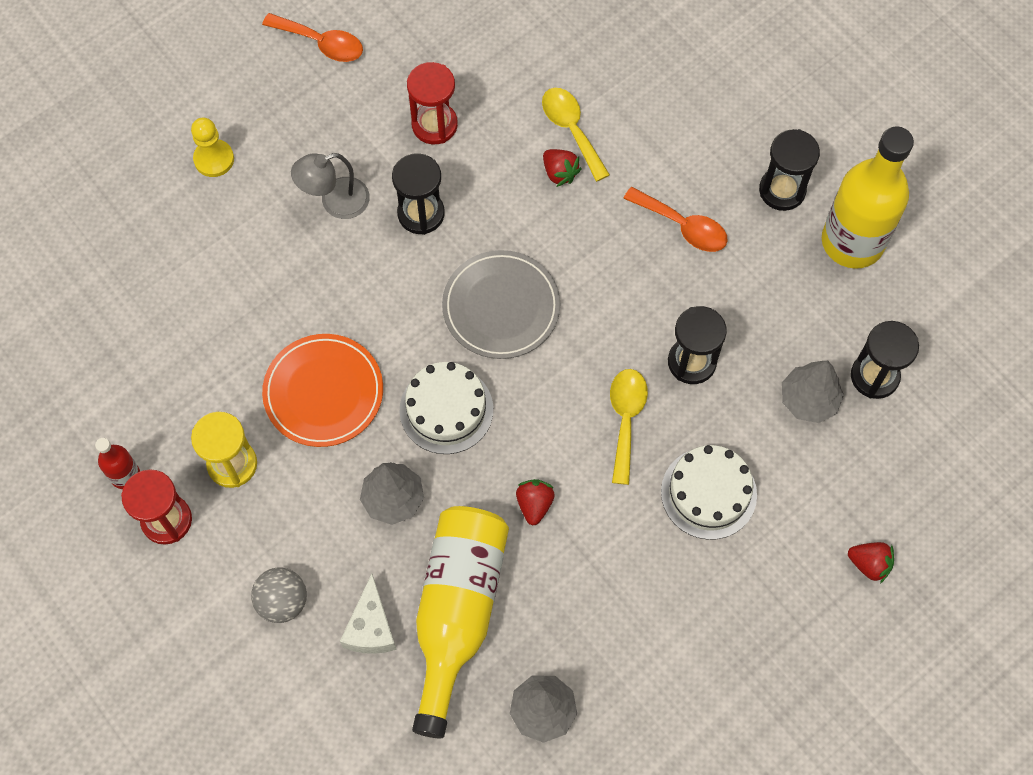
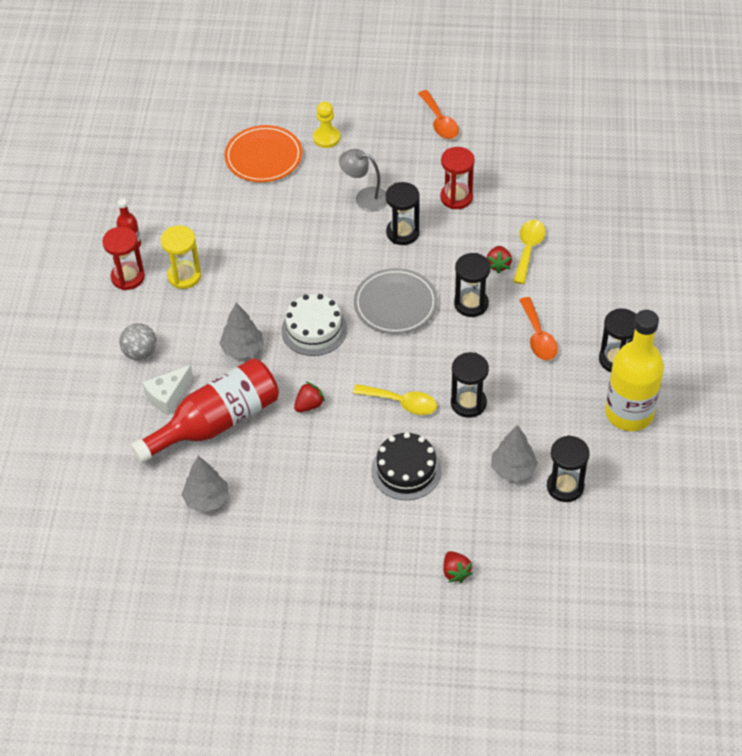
camera: 45 degrees right, 15 degrees down
orange plate [262,334,383,447] -> orange plate moved to [225,125,302,182]
yellow bottle [412,506,509,739] -> red bottle [130,358,279,463]
yellow spoon [610,369,648,485] -> yellow spoon turned 60 degrees clockwise [353,384,437,415]
white cake [661,445,757,540] -> black cake [371,432,442,500]
none -> black hourglass [454,253,491,317]

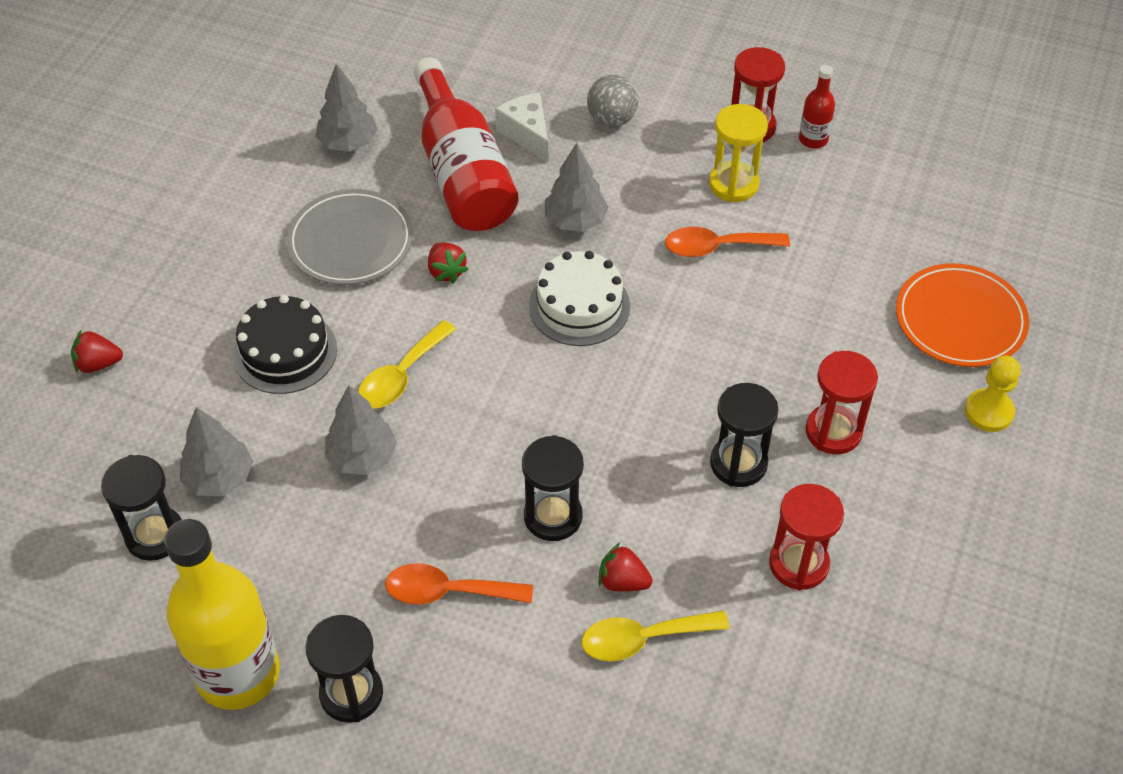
camera: 105 degrees right, 0 degrees up
grey lamp [339,149,387,212] -> red hourglass [806,351,878,454]
grey plate [354,268,438,334] -> grey plate moved to [286,189,413,285]
orange spoon [418,90,459,139] -> orange spoon moved to [665,227,790,257]
black hourglass [451,352,489,418] -> grey tree [325,385,397,475]
yellow spoon [513,220,546,284] -> yellow spoon turned 135 degrees clockwise [582,611,729,662]

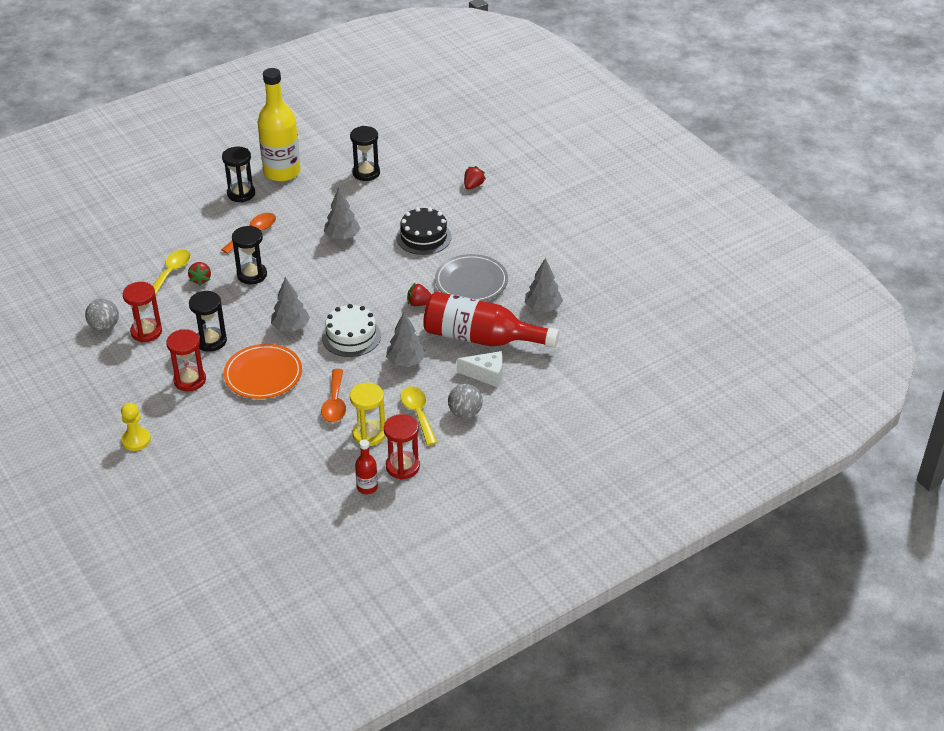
camera: 125 degrees right, 10 degrees down
grey tree [180,407,253,496] -> grey tree moved to [271,277,310,332]
yellow spoon [358,320,456,408] -> yellow spoon moved to [400,386,438,446]
red strawberry [598,543,653,592] -> red strawberry turned 120 degrees clockwise [188,262,211,286]
orange spoon [665,227,790,257] -> orange spoon turned 150 degrees clockwise [321,369,346,423]
orange plate [896,263,1029,367] -> orange plate moved to [223,344,302,399]
none -> grey ball [85,299,119,331]

